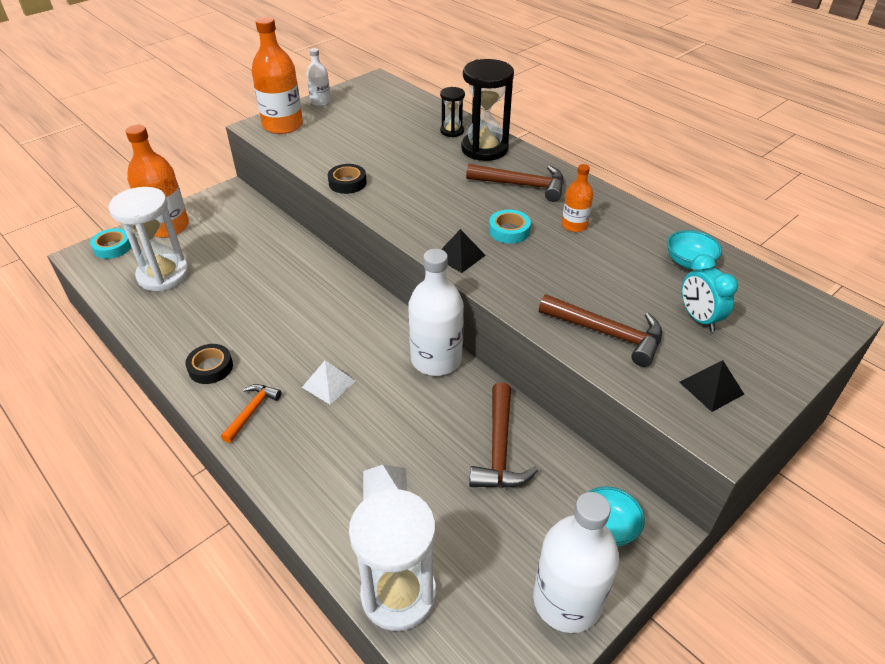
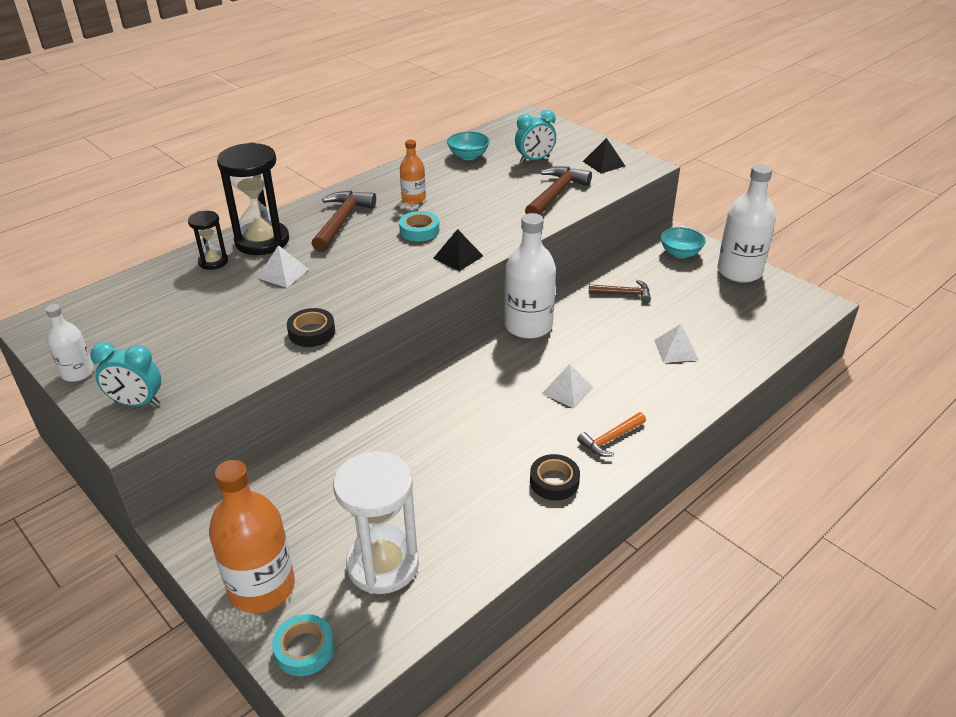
camera: 90 degrees left, 5 degrees down
orange hammer [221,384,282,443] -> orange hammer turned 60 degrees counterclockwise [577,412,646,457]
orange bottle [252,17,303,134] -> turquoise clock [90,342,161,406]
white hourglass [349,489,436,631] -> none
brown hammer [469,382,538,488] -> brown hammer [589,280,651,303], size x0.61
none -> white pyramid [258,245,309,288]

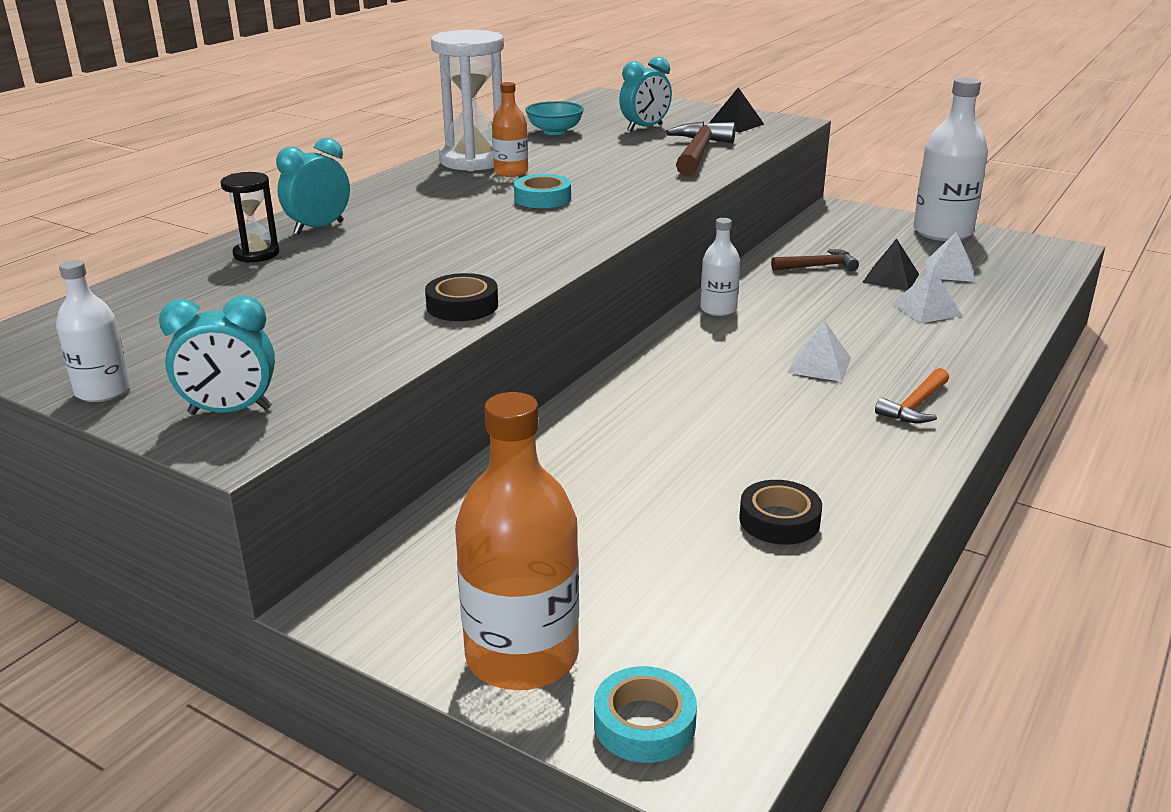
camera: 15 degrees left, 10 degrees down
black hourglass [217,143,289,255] -> turquoise clock [276,138,350,235]
white pyramid [258,245,309,288] -> white pyramid moved to [925,232,975,282]
brown hammer [311,191,376,252] -> none
white hourglass [333,451,419,594] -> white hourglass moved to [431,30,504,171]
black pyramid [434,229,483,271] -> black pyramid moved to [862,238,919,290]
white bottle [504,213,556,339] -> white bottle [700,218,740,316], size x0.54
black tape [530,454,580,501] -> black tape moved to [739,480,822,545]
turquoise bowl [661,227,706,258] -> none

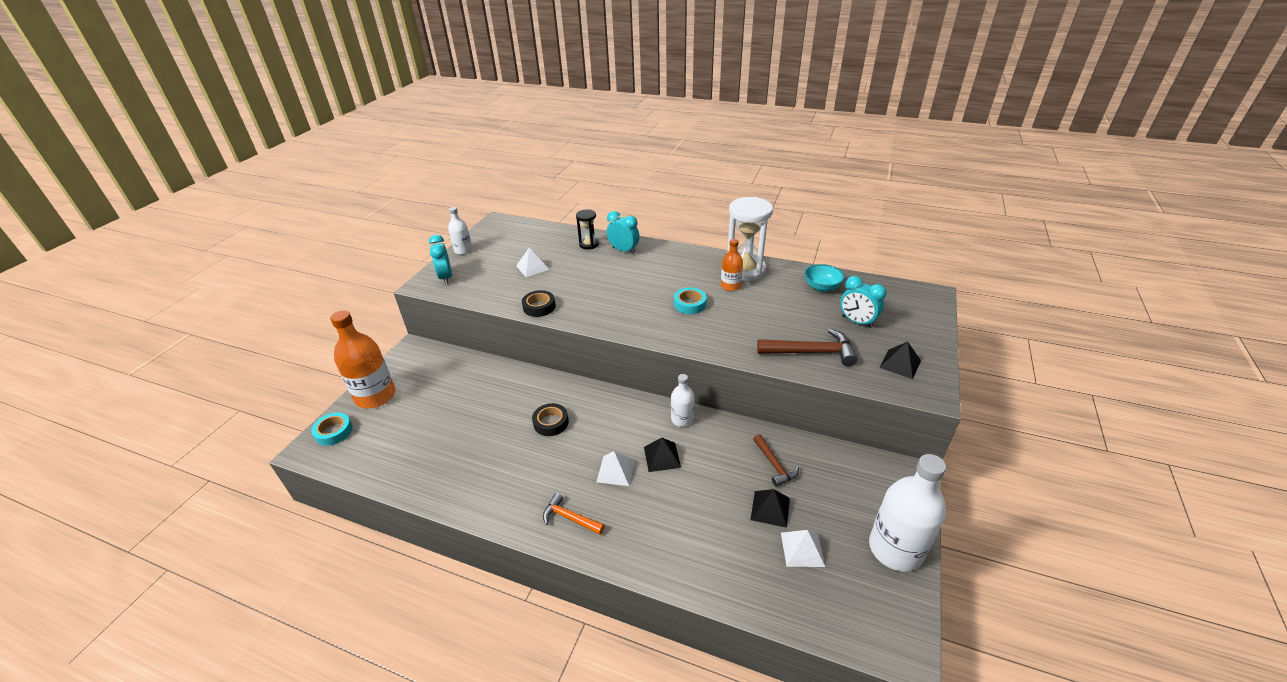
camera: 80 degrees right, 10 degrees up
black tape [739,480,822,545] -> black tape moved to [532,403,569,436]
white pyramid [892,268,962,323] -> white pyramid moved to [516,248,550,277]
none -> black pyramid [644,438,681,472]

